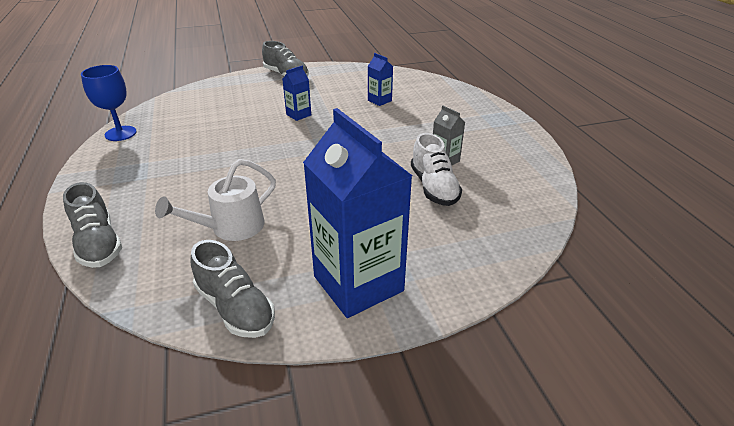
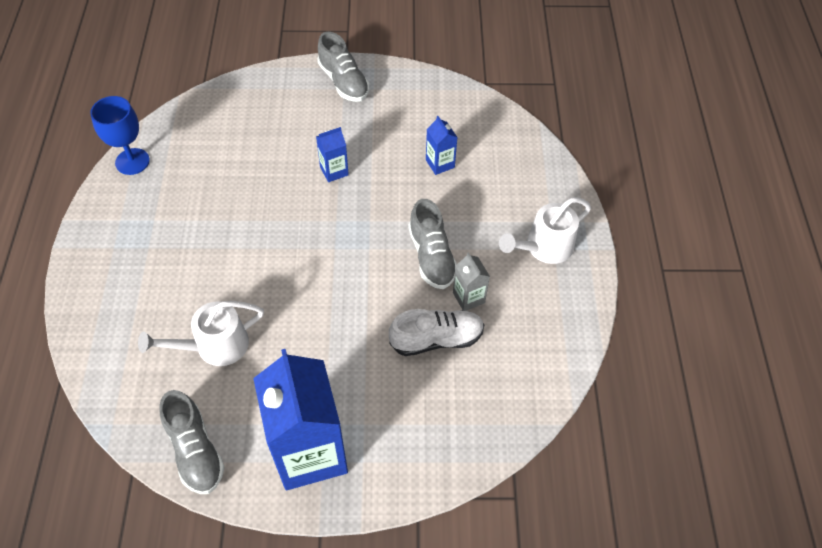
camera: 15 degrees right, 20 degrees up
grey shoe [63,182,122,268] -> grey shoe moved to [409,199,457,289]
white shoe [411,133,462,206] -> white shoe turned 105 degrees counterclockwise [389,309,484,356]
none -> white watering can [499,197,591,264]

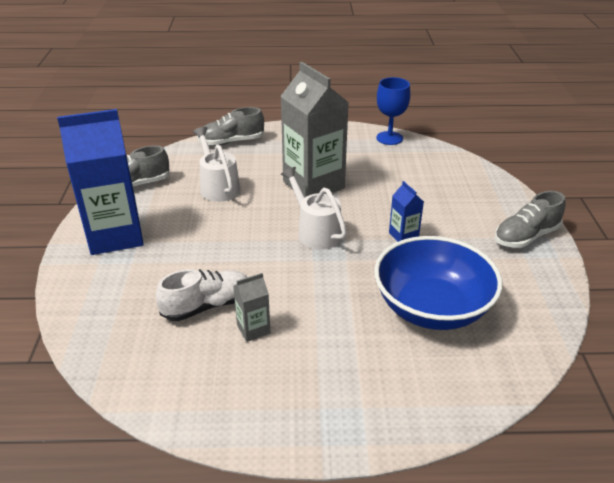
camera: 90 degrees right, 20 degrees down
white shoe [389,309,484,356] -> white shoe turned 105 degrees counterclockwise [156,269,247,321]
grey shoe [409,199,457,289] -> grey shoe moved to [197,107,264,146]
blue carton [426,116,458,175] -> blue bowl [374,236,502,330]
white watering can [499,197,591,264] -> white watering can moved to [281,167,347,249]
none -> grey carton [280,62,349,197]

